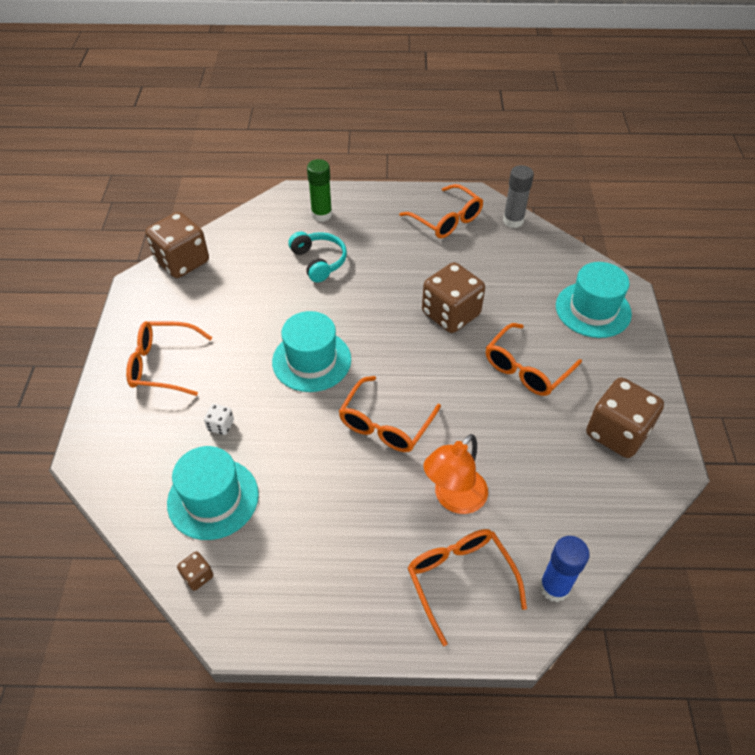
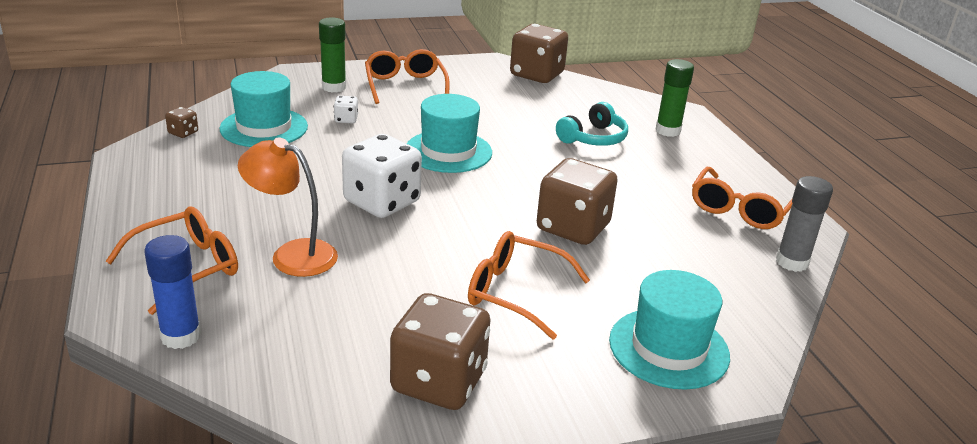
camera: 70 degrees right, 20 degrees down
orange glasses [339,376,441,452] -> white dice [342,134,422,218]
none -> green glue stick [319,17,346,93]

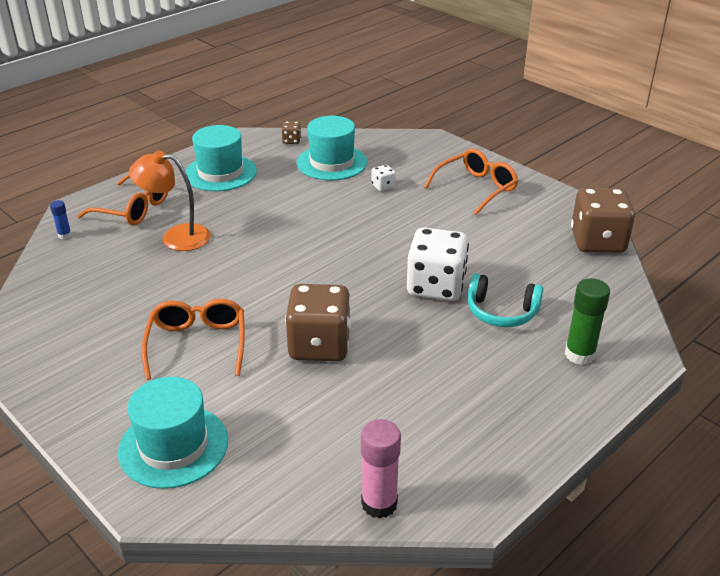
camera: 65 degrees right, 5 degrees up
blue glue stick [144,235,201,349] -> blue glue stick [50,200,72,239], size x0.53
orange lamp [238,138,338,277] -> orange lamp turned 75 degrees counterclockwise [129,151,211,251]
green glue stick [319,17,346,93] -> none
white dice [342,134,422,218] -> white dice moved to [407,228,469,301]
brown dice [390,293,491,410] -> none
turquoise hat [407,94,492,173] -> turquoise hat moved to [185,125,257,191]
orange glasses [692,167,792,229] -> none
grey glue stick [776,176,833,272] -> pink glue stick [361,419,401,519]

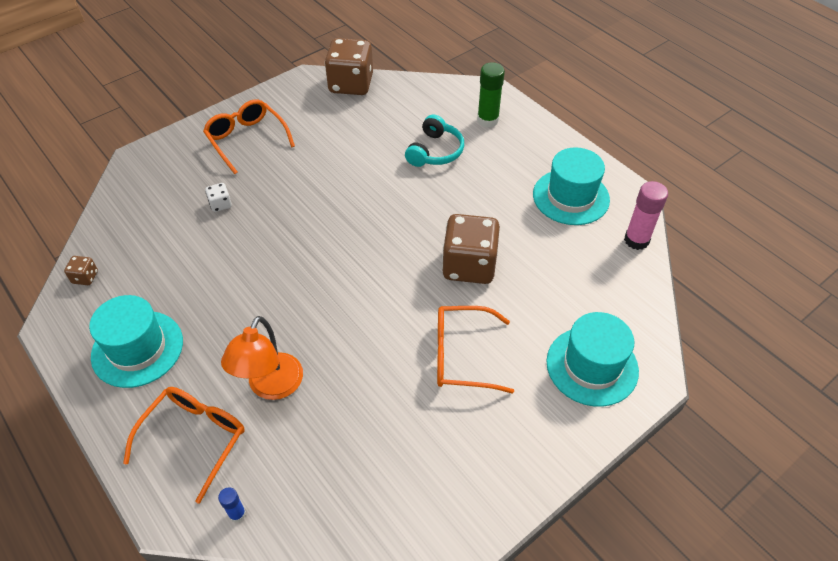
camera: 85 degrees left, 15 degrees up
turquoise hat [297,116,367,180] -> turquoise hat moved to [533,147,610,225]
white dice [407,228,469,301] -> none

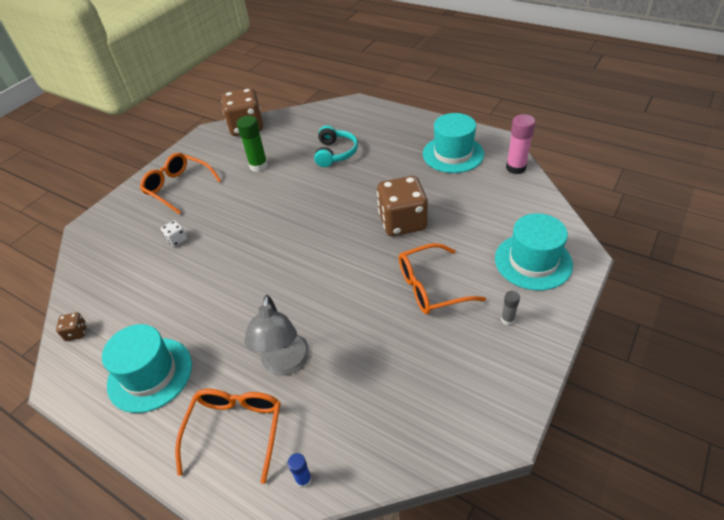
camera: 15 degrees left, 5 degrees down
orange lamp [221,316,303,400] -> grey lamp [244,295,310,375]
green glue stick [477,62,505,128] -> green glue stick moved to [237,116,268,172]
none -> grey glue stick [501,291,520,325]

